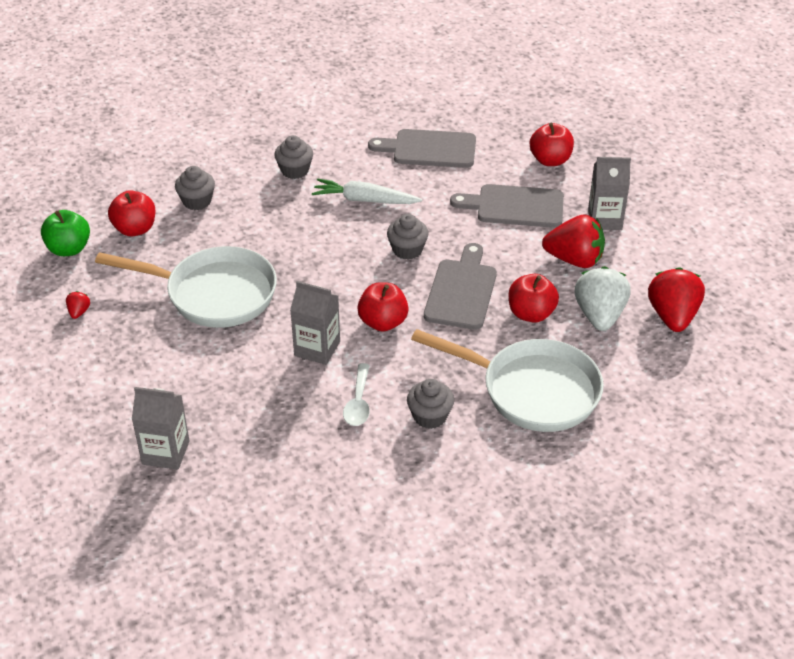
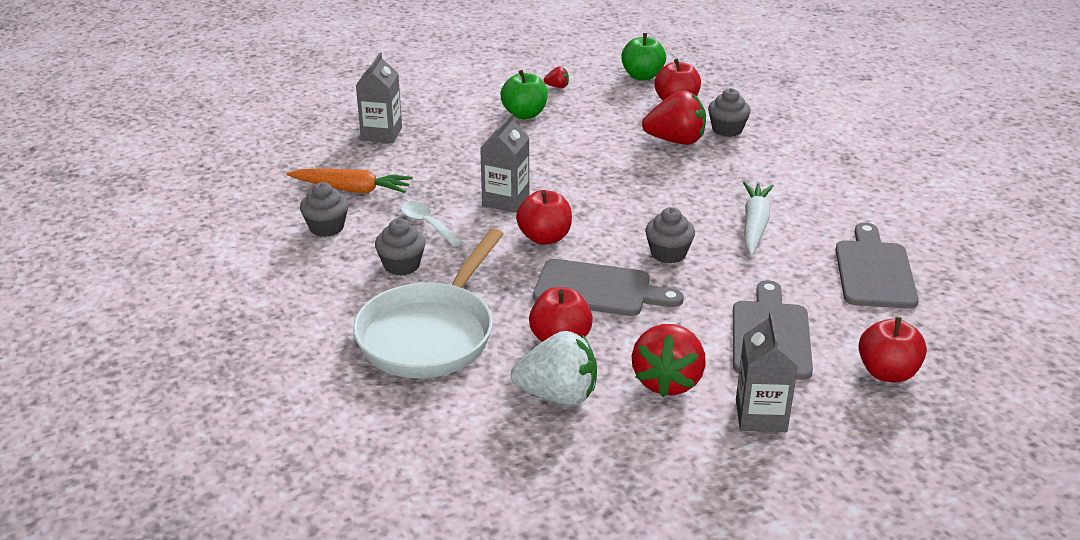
camera: 90 degrees right, 10 degrees down
white pan [95,246,277,328] -> none
grey cupcake [274,135,313,179] -> grey cupcake moved to [300,182,349,237]
white spoon [343,363,370,426] -> white spoon turned 45 degrees clockwise [401,201,463,247]
red strawberry [648,267,705,332] -> red strawberry moved to [642,90,706,145]
none -> orange carrot [287,168,413,193]
none -> green apple [500,70,548,119]

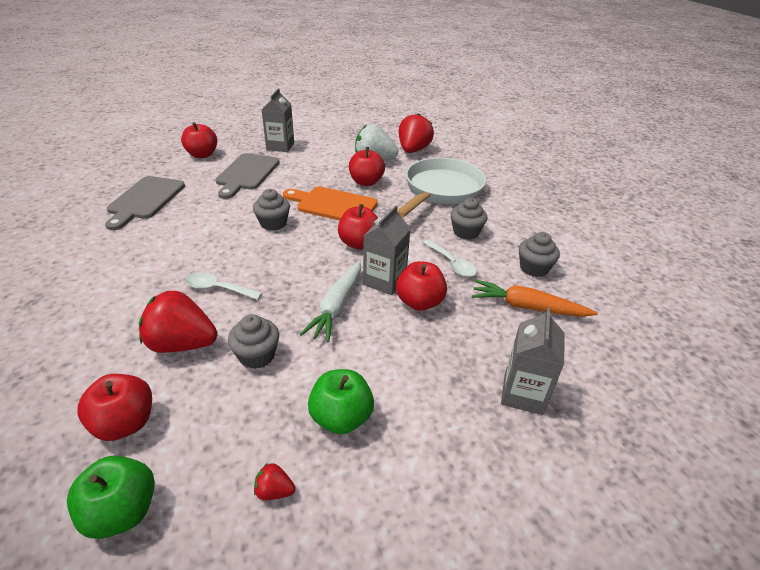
camera: 175 degrees left, 5 degrees up
grey cutting board [533,259,684,316] -> orange cutting board [283,187,377,221]
red strawberry [632,324,706,397] -> red strawberry moved to [399,113,434,153]
grey cupcake [708,88,751,137] -> grey cupcake moved to [228,314,279,369]
white carrot [743,182,774,255] -> white carrot moved to [300,261,361,342]
none -> white spoon [185,272,262,300]
none -> red apple [396,261,447,311]

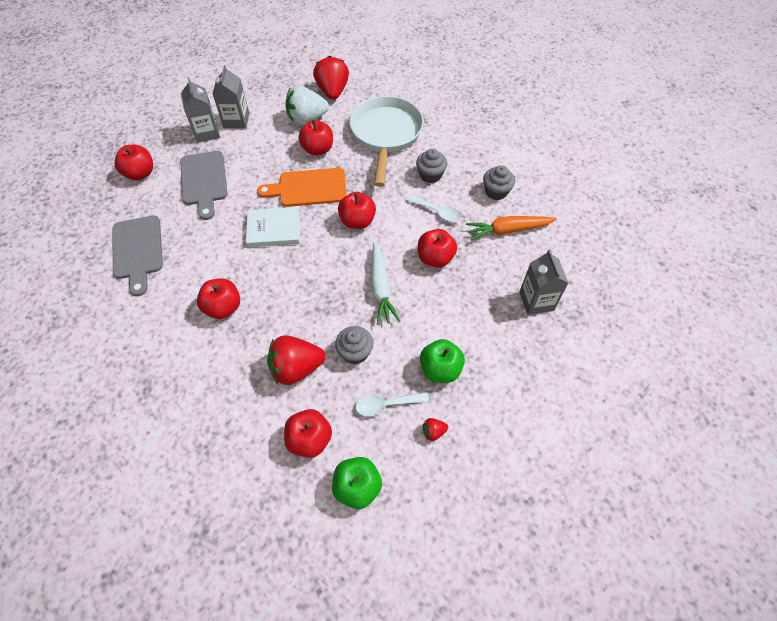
camera: 25 degrees left, 20 degrees up
white spoon [185,272,262,300] -> white spoon moved to [355,392,429,417]
grey cupcake [253,189,290,231] -> white book [246,207,300,247]
grey carton [363,205,410,295] -> grey carton moved to [212,65,249,129]
none -> red apple [197,279,240,319]

